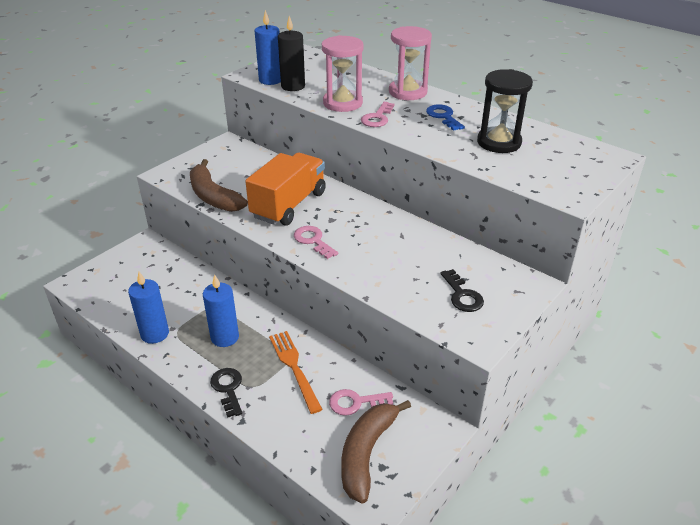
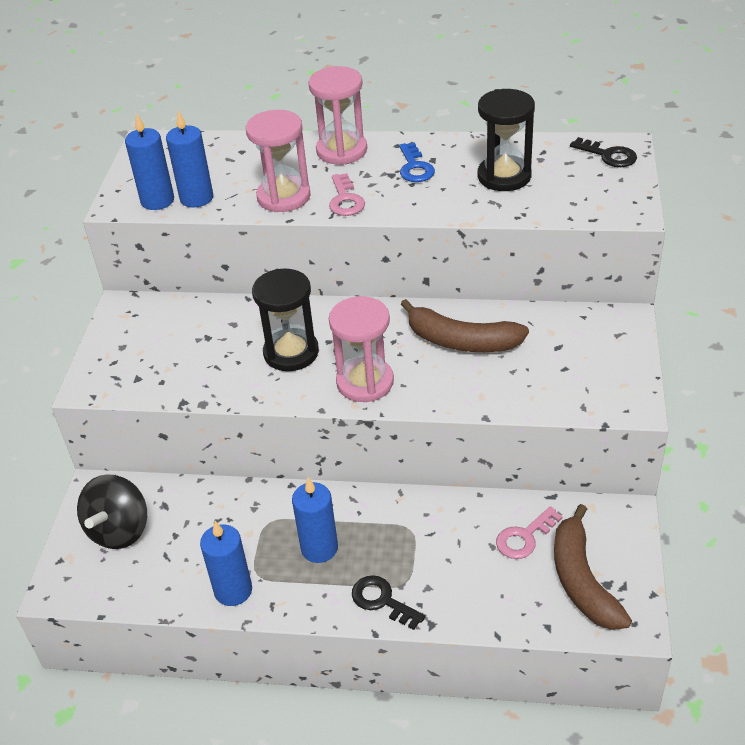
camera: 30 degrees left, 5 degrees up
brown banana [190,159,248,212] -> brown banana moved to [400,299,529,352]
orange truck [245,153,326,226] -> black hourglass [252,269,319,371]
orange fork [269,331,323,414] -> none
black candle [278,16,305,91] -> blue candle [166,111,213,208]
pink key [294,226,338,259] -> pink hourglass [329,296,394,402]
blue key [426,104,465,131] -> blue key turned 135 degrees counterclockwise [399,143,435,182]
black key [440,269,484,312] -> black key moved to [570,137,637,167]
none -> black spinning top [77,474,147,549]

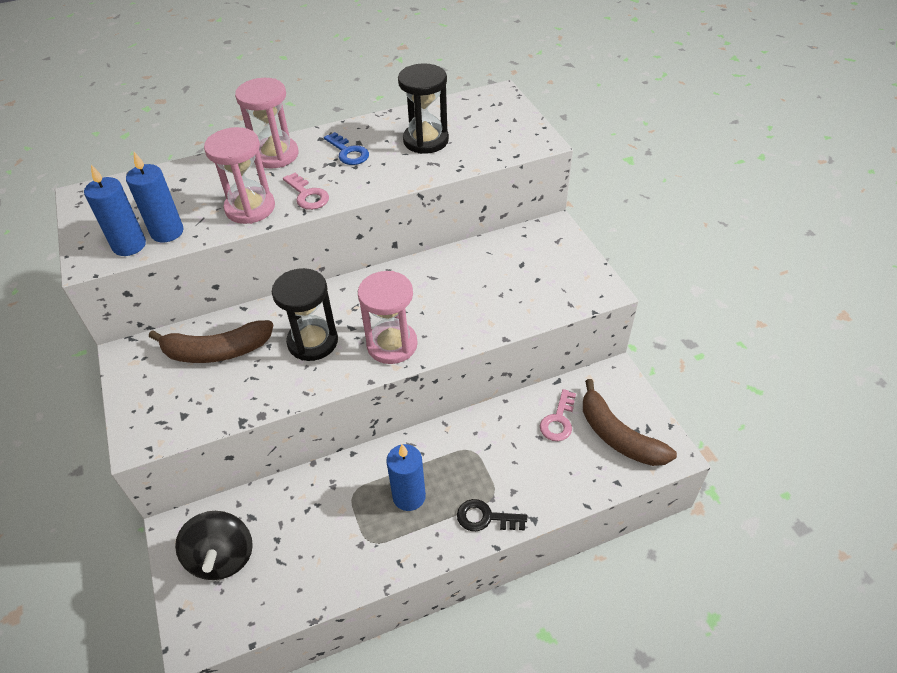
camera: 30 degrees left, 5 degrees up
blue candle [200,521,252,606] -> none
brown banana [400,299,529,352] -> brown banana moved to [149,320,273,363]
black key [570,137,637,167] -> none

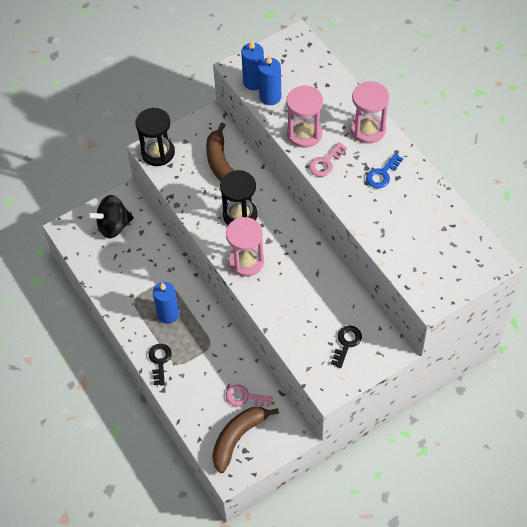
camera: 80 degrees right, 10 degrees up
black hourglass [398,63,449,154] -> black hourglass moved to [136,108,175,166]
none -> black key [331,325,362,368]

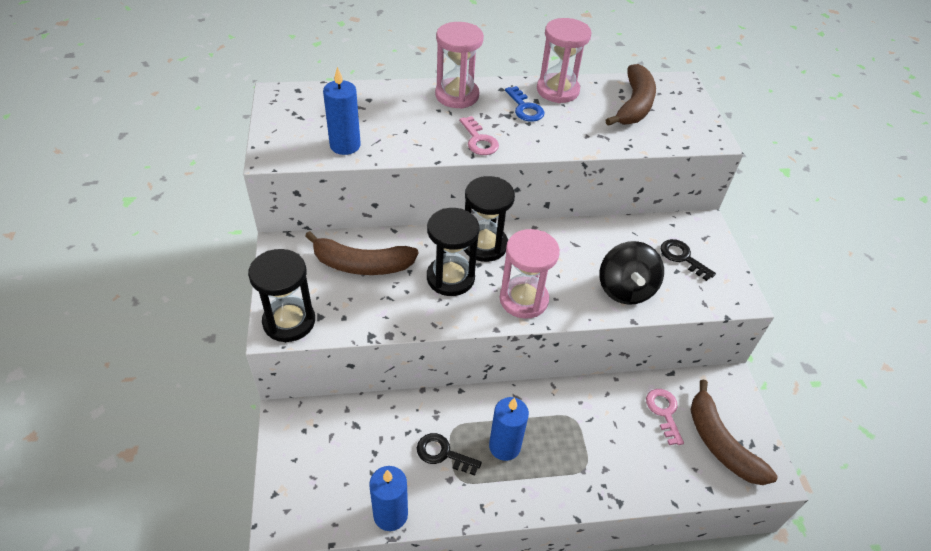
camera: 70 degrees left, 10 degrees down
black spinning top [87,195,134,238] -> black spinning top moved to [599,241,664,305]
black key [149,344,172,386] -> black key moved to [417,433,482,476]
pink key [226,385,273,407] -> pink key turned 135 degrees clockwise [646,389,684,445]
blue candle [241,40,264,90] -> blue candle moved to [369,466,408,531]
pink hourglass [286,85,323,148] -> pink hourglass moved to [537,18,592,103]
none -> black hourglass [464,176,515,262]
none -> brown banana [606,64,656,126]

